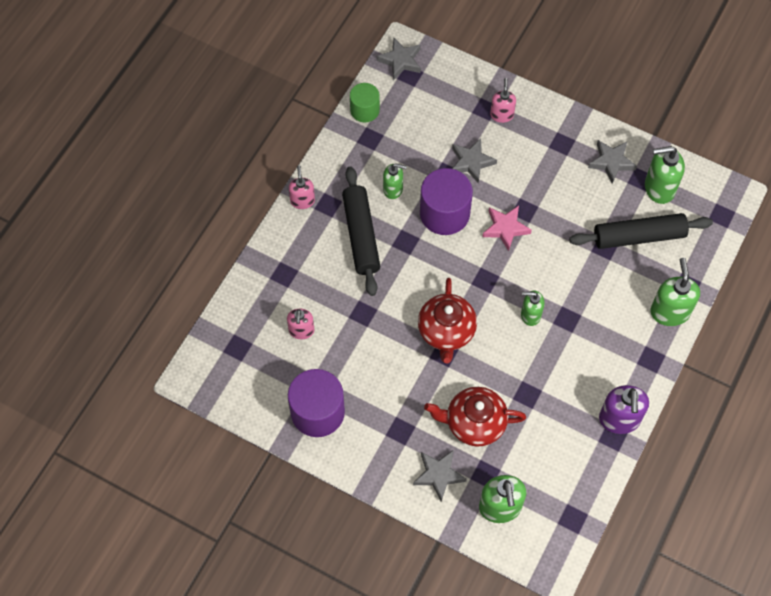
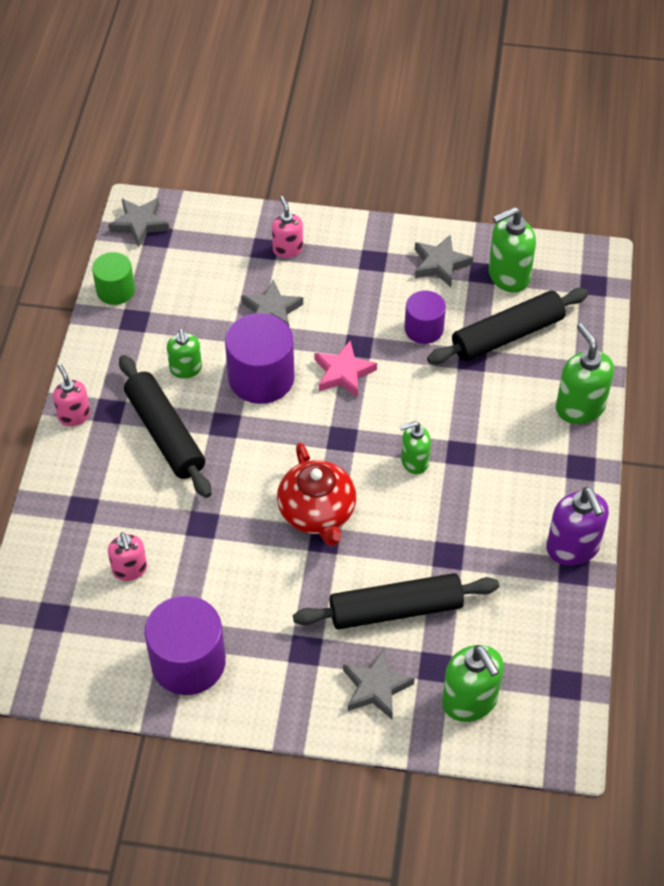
camera: 20 degrees left, 10 degrees down
green soap dispenser [383,163,407,199] -> green soap dispenser turned 90 degrees clockwise [167,329,202,378]
red teapot [424,387,526,447] -> black rolling pin [293,573,499,630]
none -> purple cylinder [405,290,446,344]

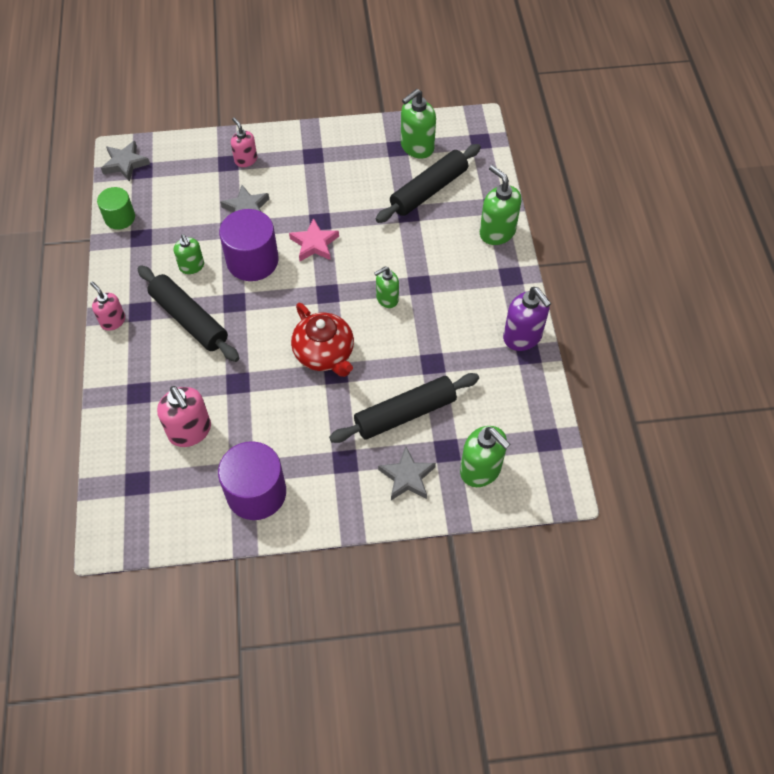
camera: 15 degrees left, 5 degrees up
pink soap dispenser [108,532,147,581] -> pink soap dispenser [157,386,211,447], size x1.58
purple cylinder [405,290,446,344] -> none
grey star [415,234,473,287] -> none

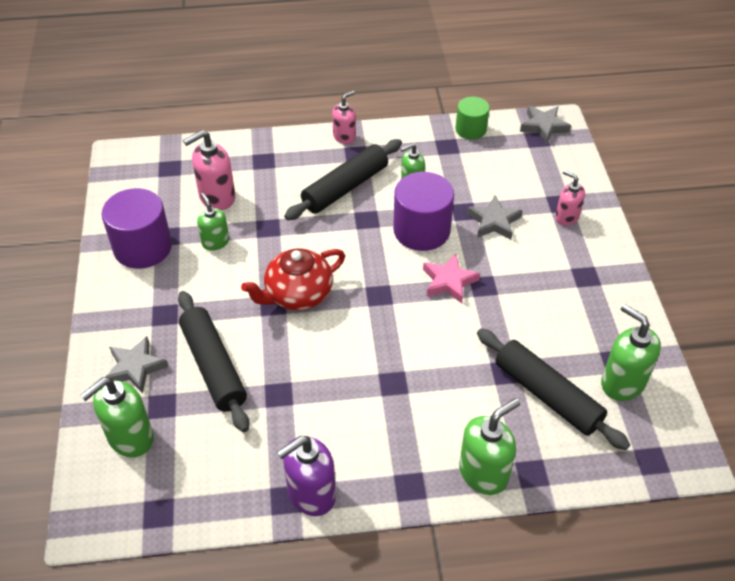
camera: 90 degrees right, 10 degrees down
pink soap dispenser [231,117,257,167] -> pink soap dispenser turned 105 degrees counterclockwise [555,170,585,226]
green soap dispenser [374,267,399,308] -> green soap dispenser moved to [197,193,229,250]

